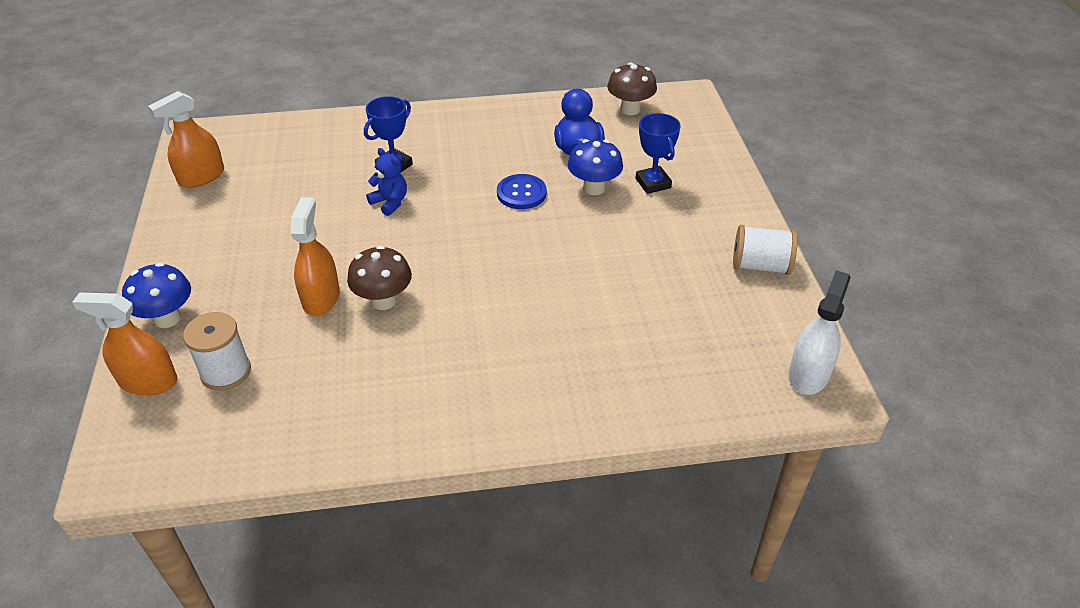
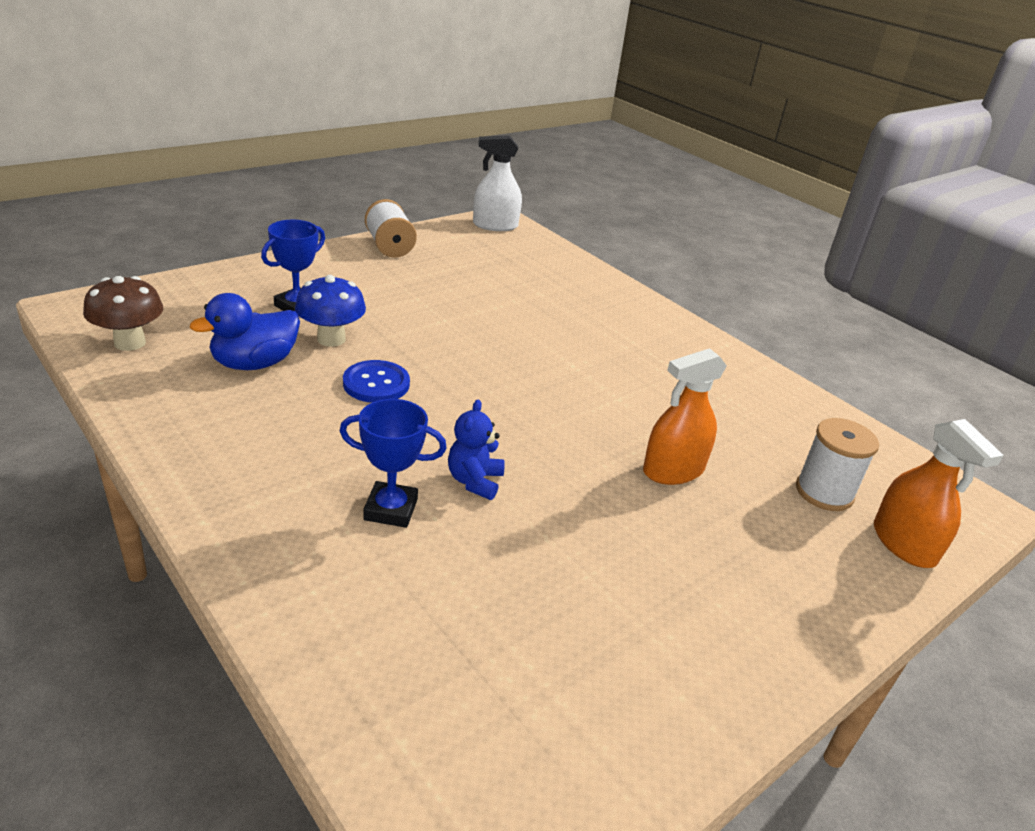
camera: 125 degrees left, 10 degrees down
blue mushroom [122,263,191,328] -> none
orange spray bottle [148,91,224,188] -> none
brown mushroom [347,245,412,310] -> none

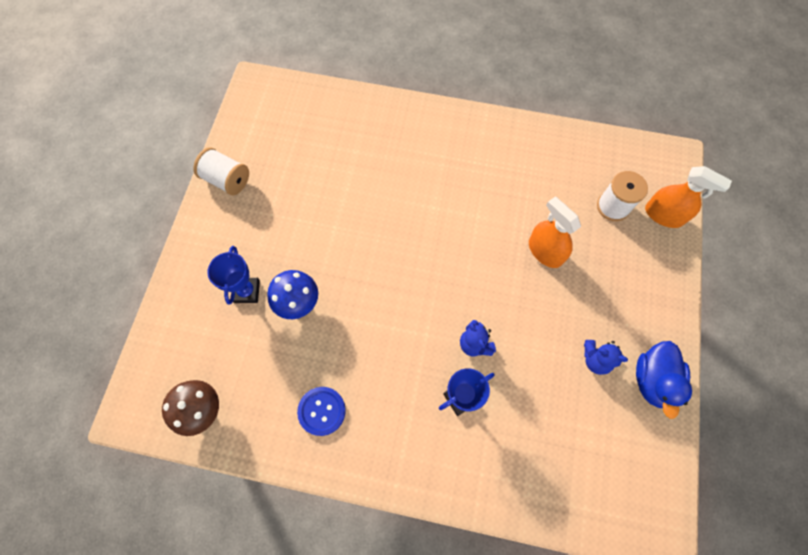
camera: 35 degrees left, 35 degrees up
blue duck [190,293,300,370] -> blue duck moved to [636,341,692,419]
blue button [343,360,410,403] -> blue button moved to [297,387,346,436]
white spray bottle [473,136,522,231] -> none
orange spray bottle [643,348,727,485] -> orange spray bottle turned 120 degrees clockwise [529,197,581,268]
none -> blue teddy bear [584,340,628,375]

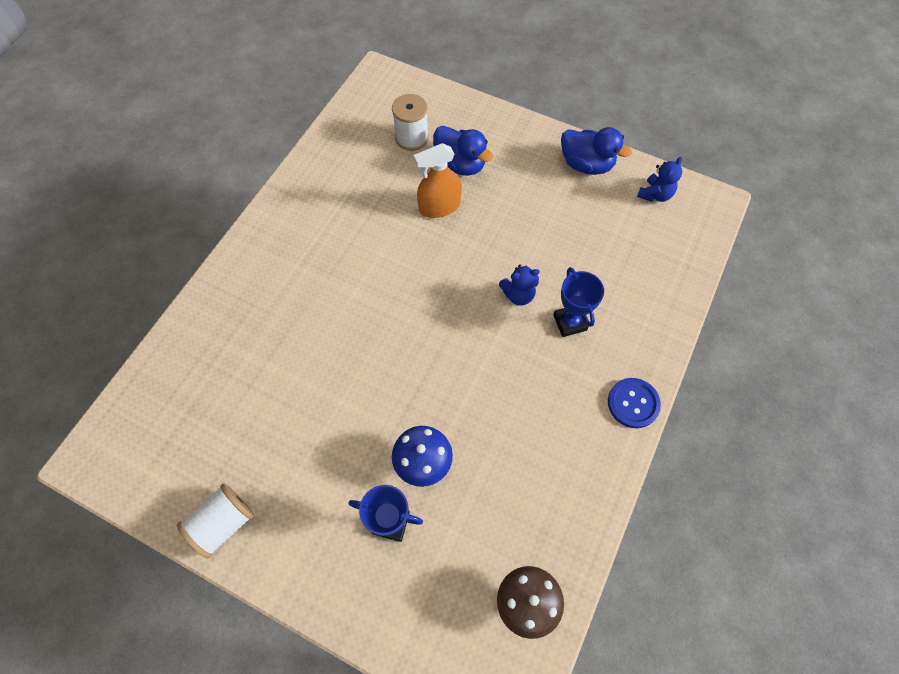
camera: 75 degrees left, 5 degrees down
blue button [297,387,346,436] -> blue button moved to [608,378,661,428]
blue teddy bear [584,340,628,375] -> blue teddy bear moved to [637,157,682,202]
orange spray bottle [645,166,732,228] -> none
none -> blue duck [433,126,493,176]

